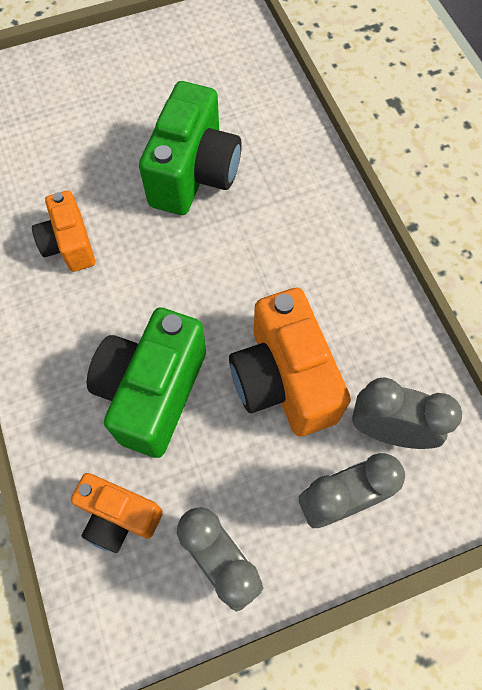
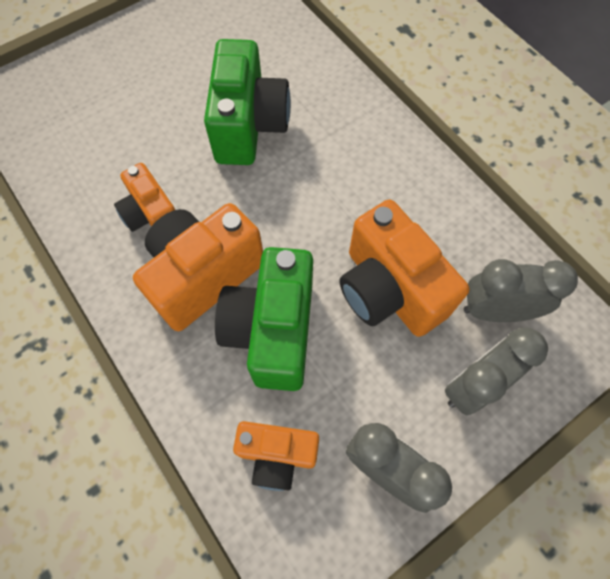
camera: 15 degrees left, 0 degrees up
none -> orange camera [133,203,263,331]

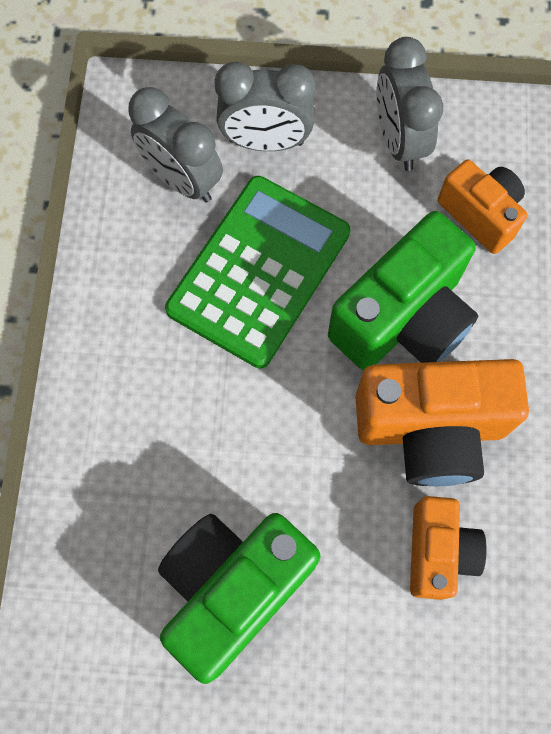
camera: 140 degrees left, 5 degrees up
orange camera [340,200,470,337] -> green calculator [165,176,350,369]

